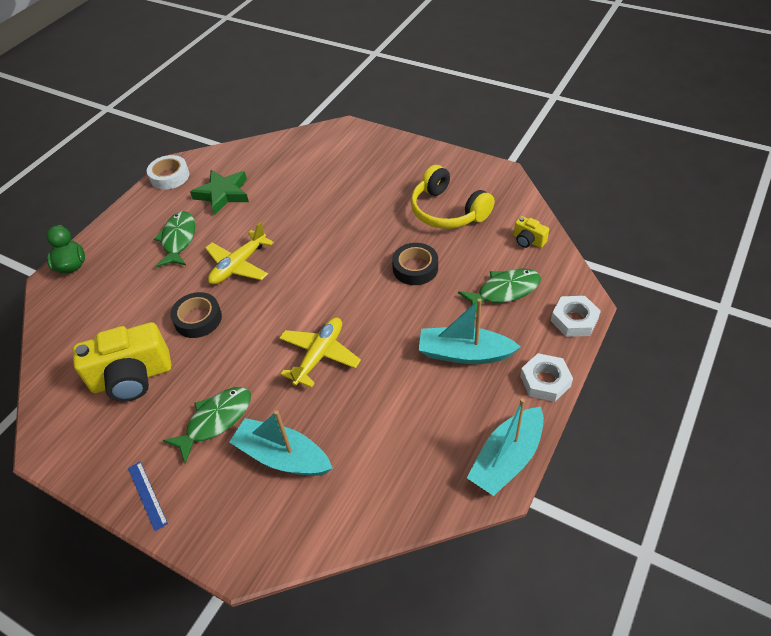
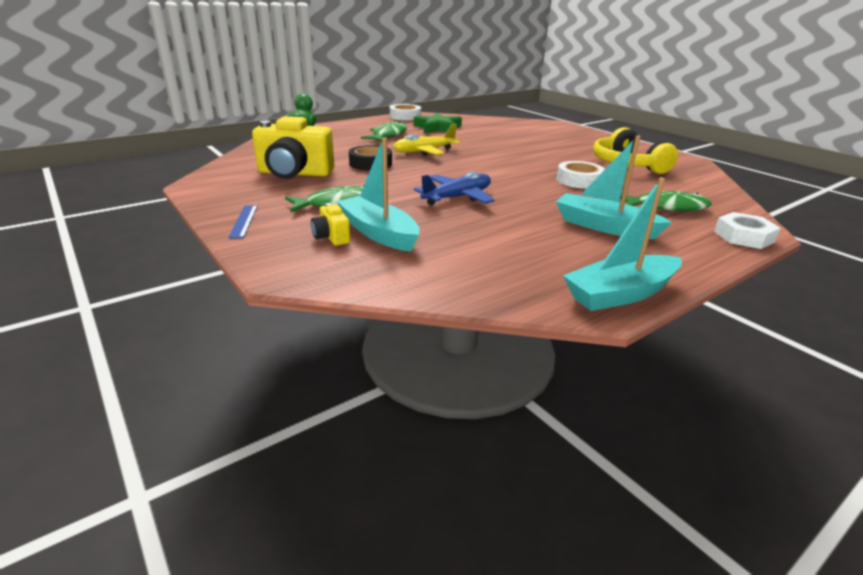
camera: 20 degrees right, 20 degrees down
yellow plane [279,317,361,388] -> blue plane [414,172,494,205]
black tape [392,243,438,285] -> white tape [557,161,605,189]
yellow camera [514,216,549,248] -> yellow camera moved to [311,203,351,246]
white nut [520,353,573,402] -> none

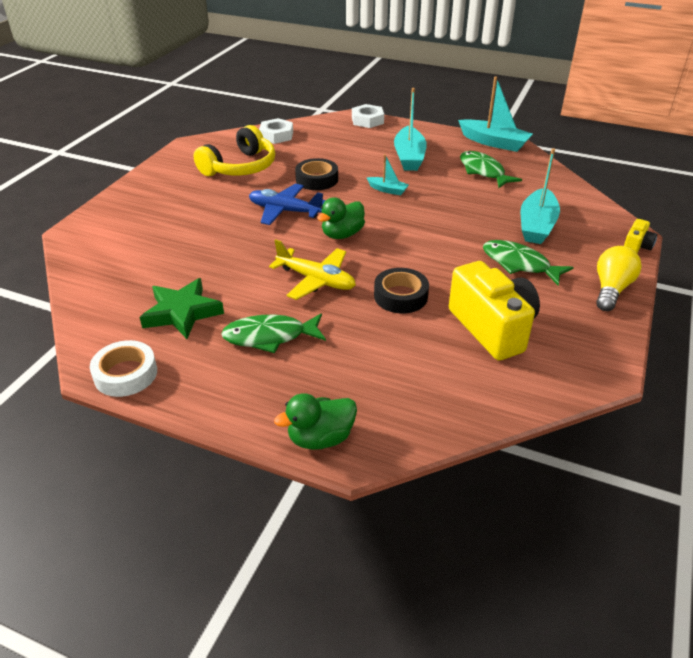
camera: 120 degrees left, 10 degrees up
blue ruler [229,205,258,239] -> yellow light bulb [596,246,642,311]
yellow camera [311,203,351,246] -> yellow camera moved to [624,219,657,253]
blue plane [414,172,494,205] -> blue plane moved to [249,184,326,225]
white tape [557,161,605,189] -> black tape [295,158,338,190]
green fish [620,191,712,211] -> green fish moved to [460,151,522,188]
none -> white nut [259,118,293,144]
none -> green duck [317,197,365,239]
none -> turquoise boat [367,154,409,195]

